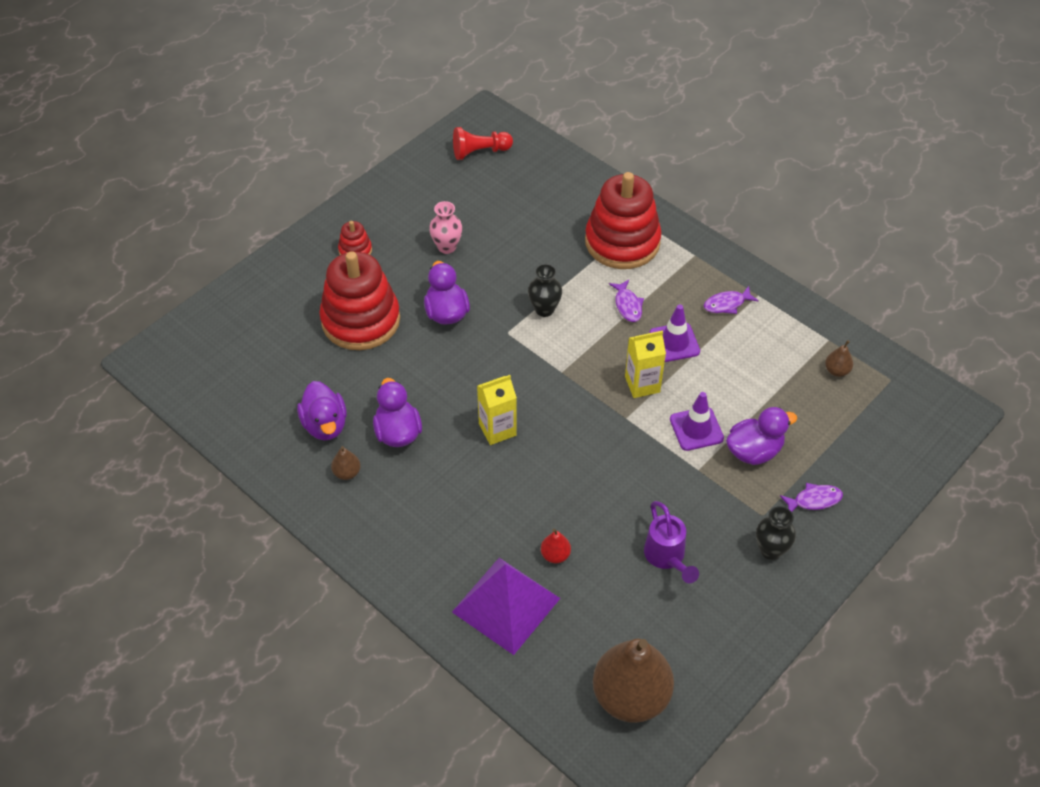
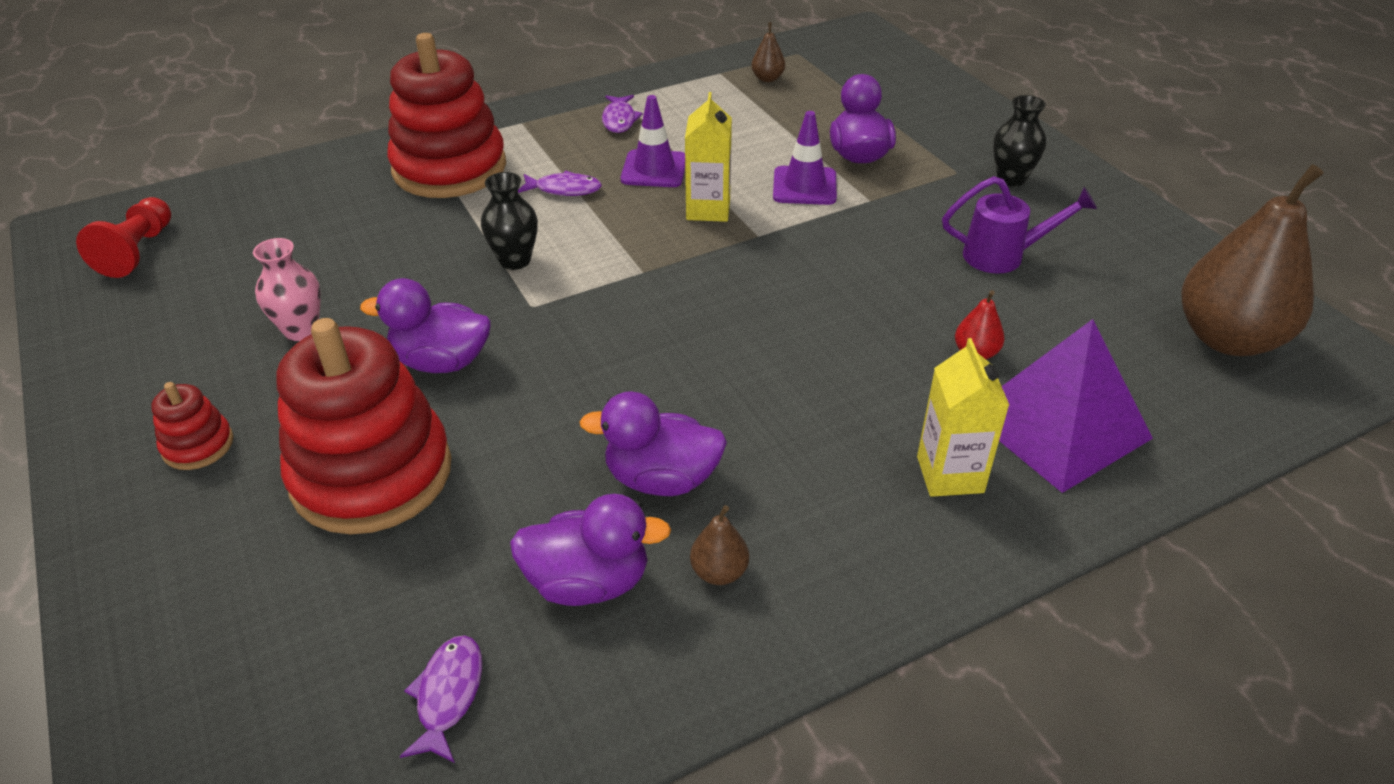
camera: 70 degrees left, 10 degrees down
yellow carton [477,375,517,445] -> yellow carton moved to [917,338,1009,497]
purple fish [780,483,843,512] -> purple fish moved to [400,635,482,763]

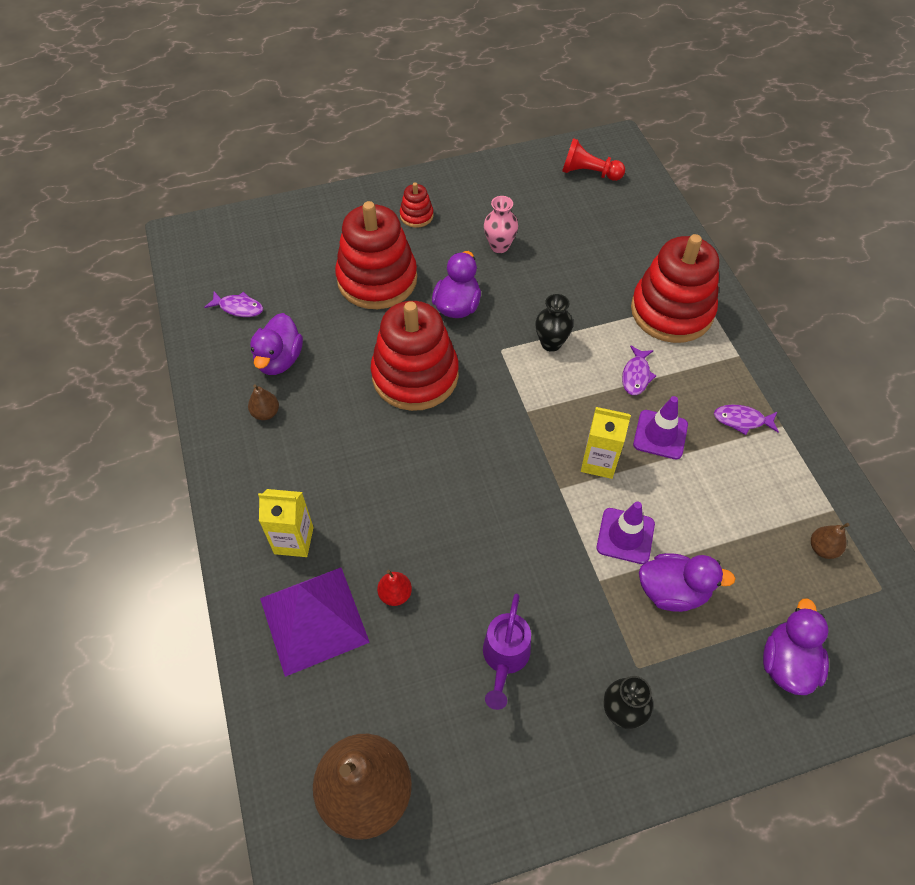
camera: 100 degrees right, 15 degrees up
purple duck [579,391,727,496] -> purple duck moved to [763,598,829,695]
none -> red stacking toy [371,301,459,411]

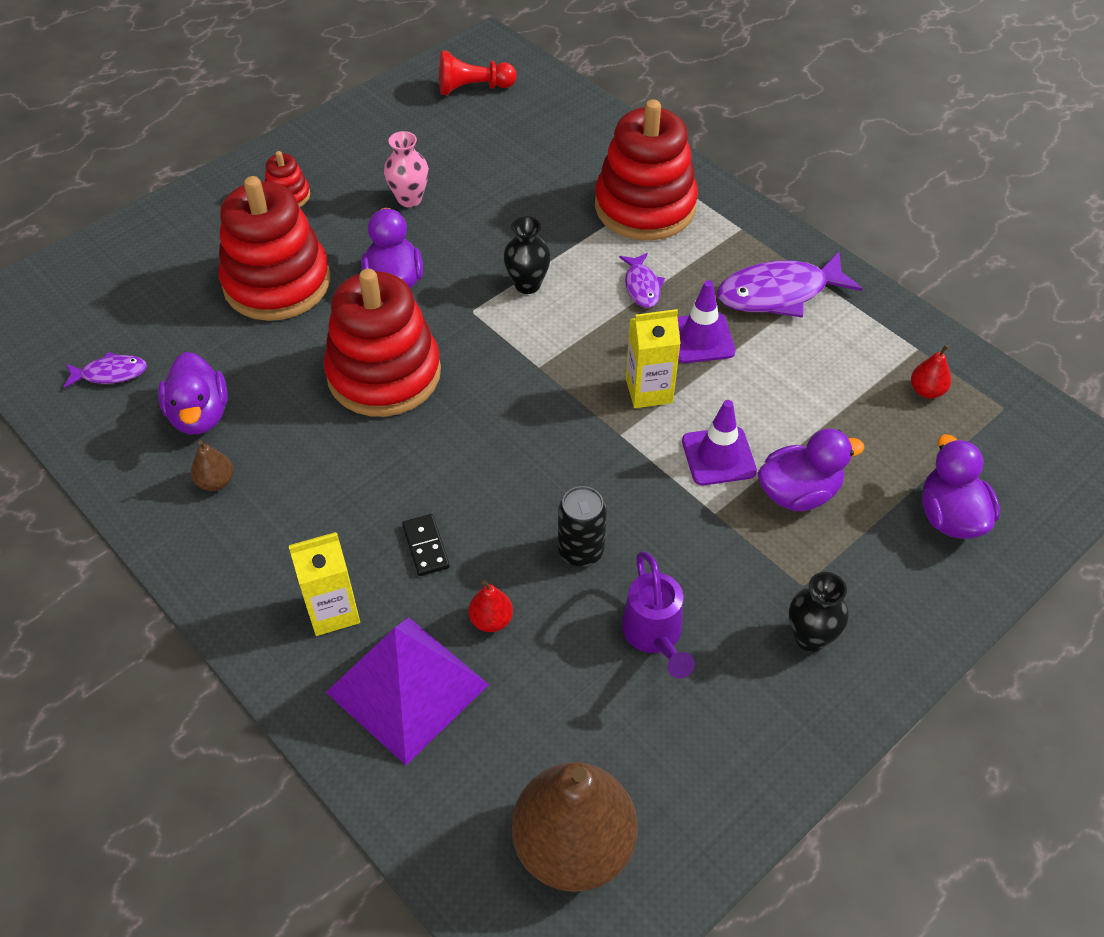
camera: 25 degrees left, 5 degrees down
purple fish [714,405,779,435] -> purple fish [717,252,863,318], size x1.87
brown pear [811,523,850,559] -> red pear [911,345,951,399]
none -> black domino [402,514,450,576]
none -> black can [558,486,607,567]

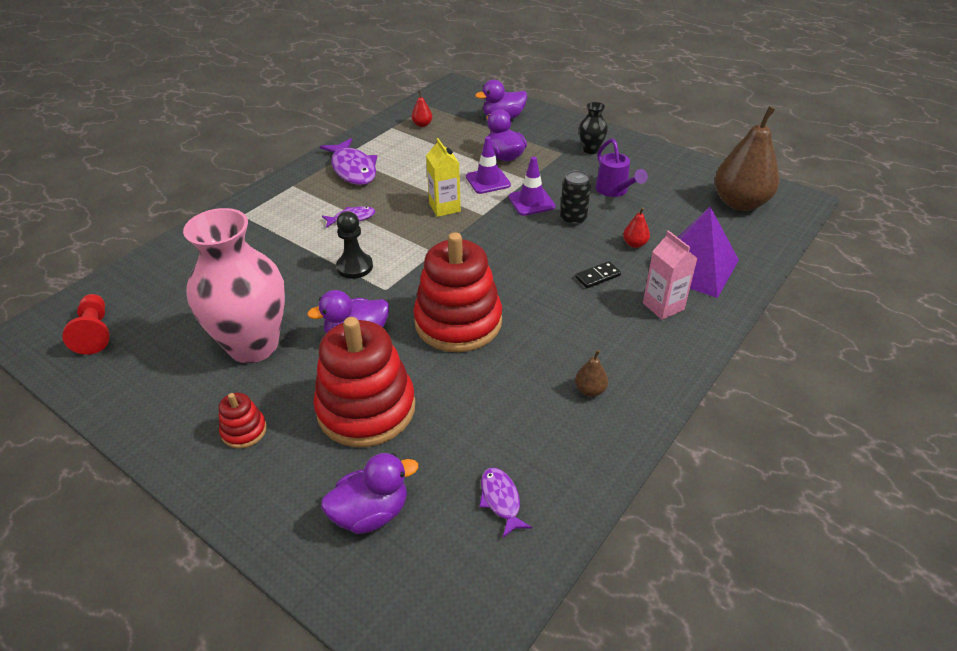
camera: 100 degrees left, 10 degrees down
purple duck [158,352,228,434] -> purple duck moved to [321,453,418,534]
yellow carton [289,532,360,636] -> pink carton [643,230,698,320]
pink vase [384,131,429,207] -> pink vase [183,208,285,363], size x2.25
black vase [503,216,551,294] -> black pawn [336,211,373,279]
red stacking toy [595,99,698,241] -> none
purple watering can [622,551,695,679] -> purple watering can turned 90 degrees clockwise [595,139,648,197]
purple traffic cone [678,280,735,363] -> purple traffic cone moved to [508,157,556,216]

